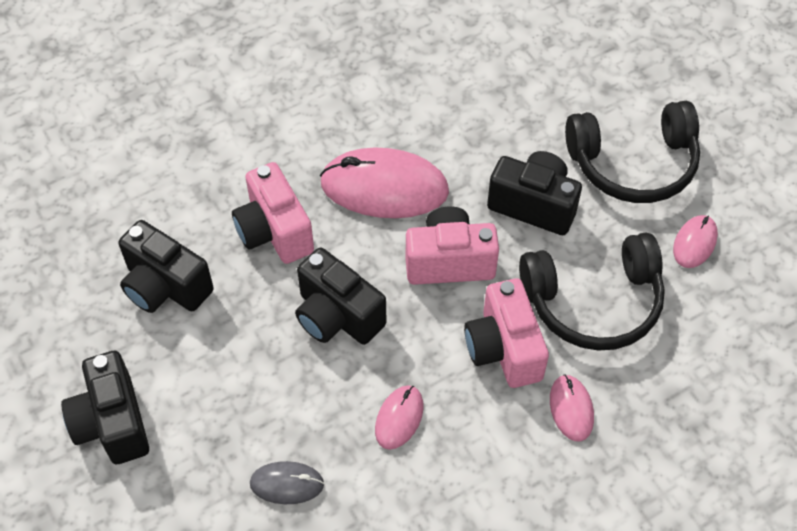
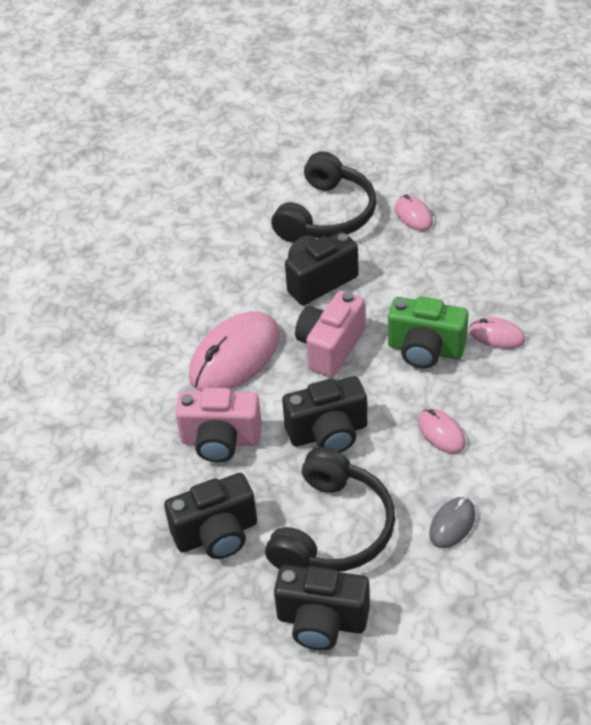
camera: 55 degrees left, 10 degrees down
pink camera [464,278,549,388] -> green camera [388,296,469,369]
black headphones [519,232,665,351] -> black headphones moved to [265,447,395,572]

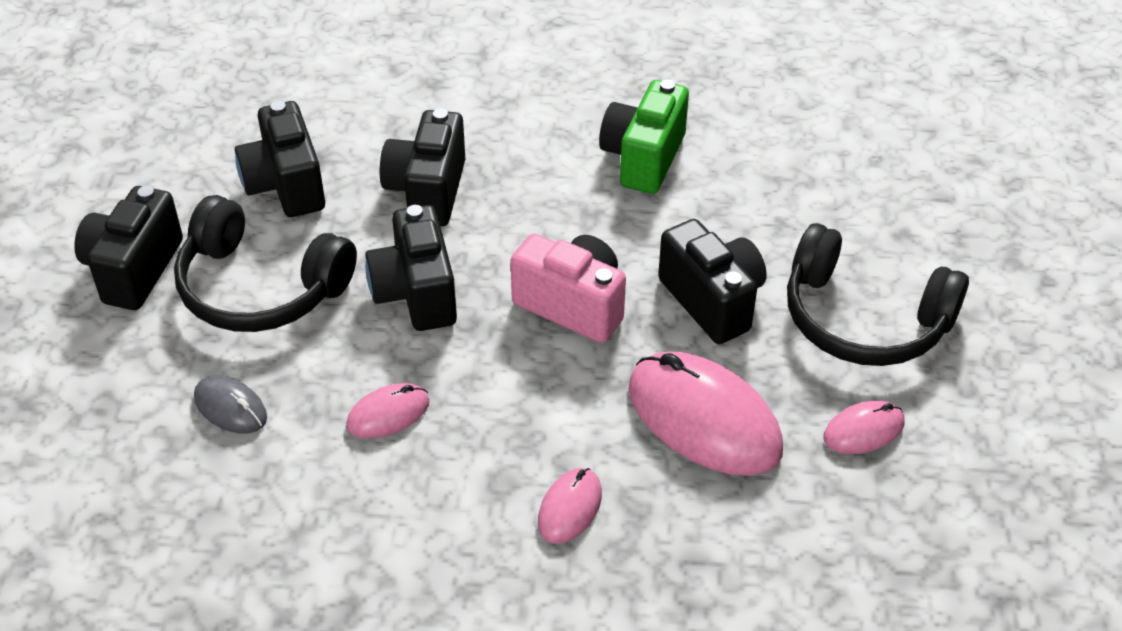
camera: 90 degrees right, 0 degrees up
pink camera [175,388,262,462] -> black camera [380,108,465,226]
pink mouse [189,311,280,391] -> pink mouse moved to [629,351,783,476]
green camera [388,296,469,369] -> green camera moved to [599,79,689,194]

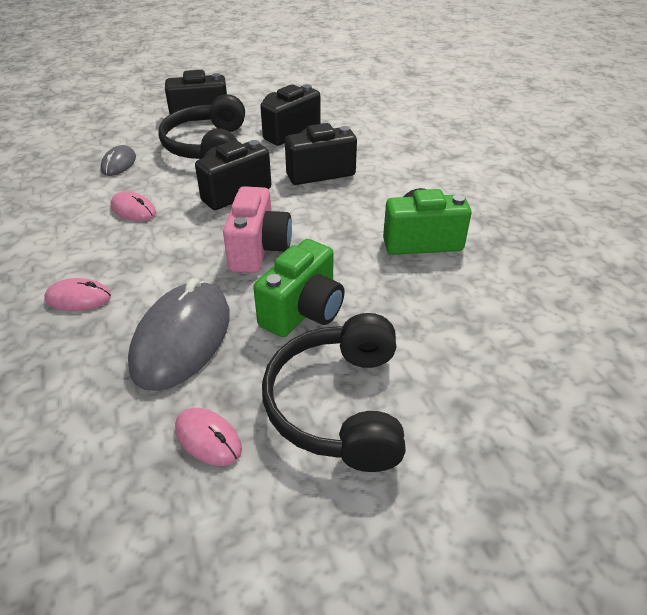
camera: 65 degrees right, 5 degrees down
pink mouse [629,351,783,476] -> grey mouse [128,278,230,391]
black camera [658,219,767,344] -> green camera [253,239,345,337]

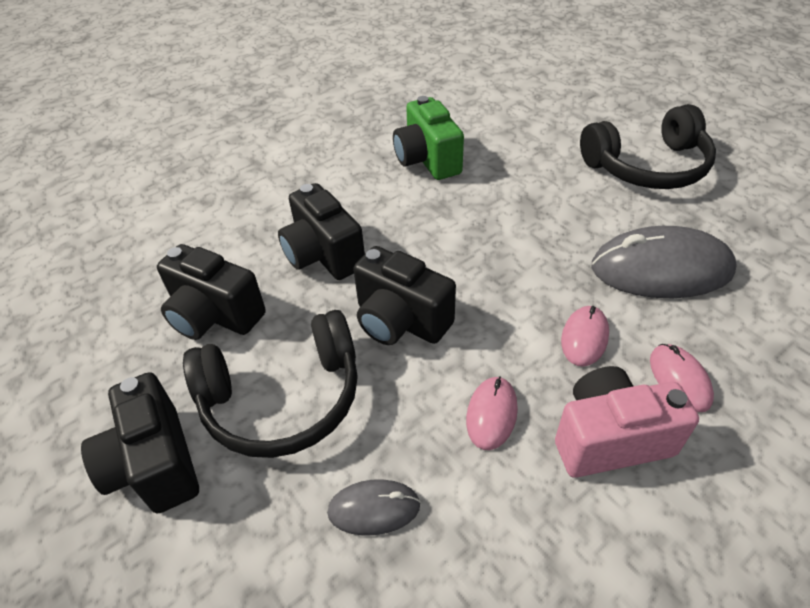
camera: 105 degrees left, 5 degrees up
pink mouse [175,408,242,466] -> pink mouse moved to [561,306,609,367]
pink camera [223,186,292,273] -> pink camera moved to [555,366,699,478]
green camera [253,239,345,337] -> none

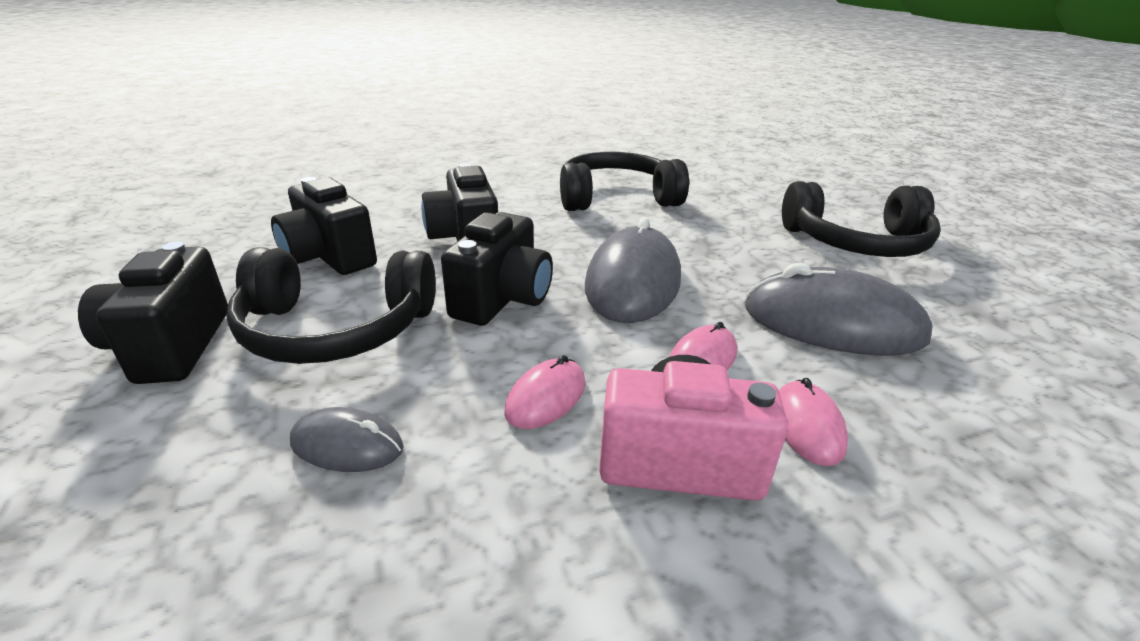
camera: 15 degrees right, 15 degrees down
black camera [353,246,456,345] -> black camera turned 120 degrees counterclockwise [441,212,553,326]
green camera [393,96,464,180] -> black headphones [560,152,689,211]
none -> grey mouse [585,217,681,323]

